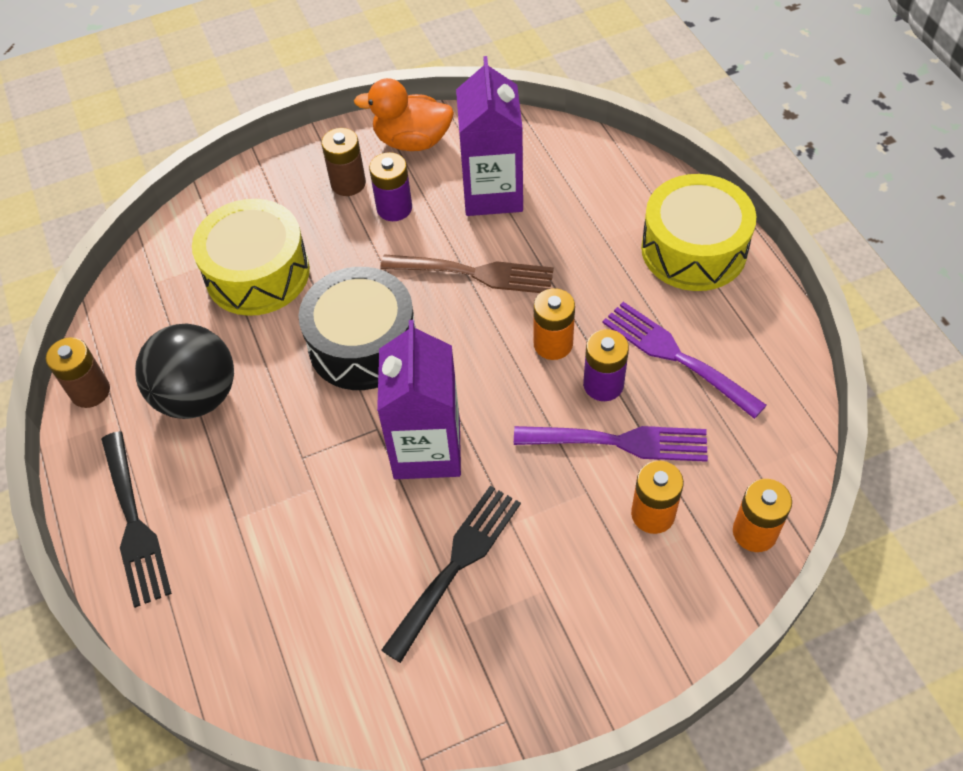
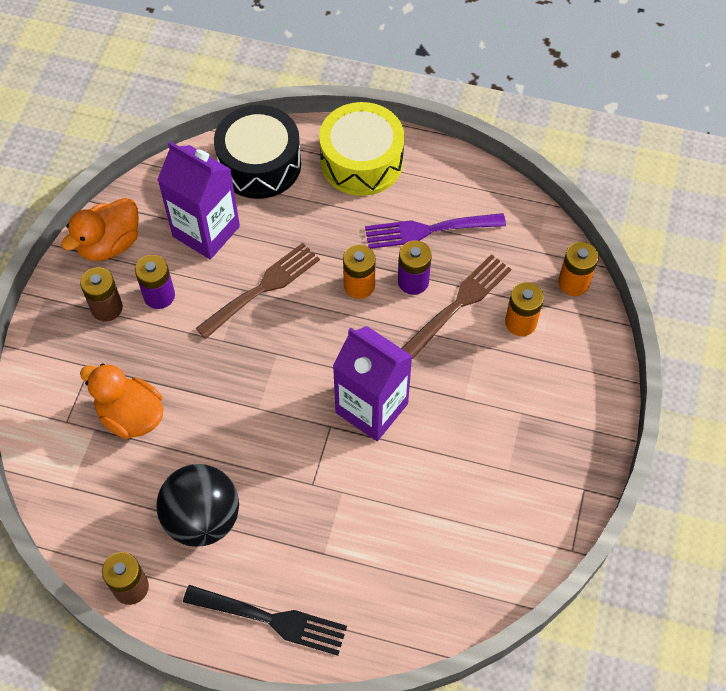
camera: 55 degrees left, 5 degrees up
yellow drum [192,199,310,316] -> orange duck [80,363,163,439]
black drum [299,267,416,390] -> black drum moved to [214,105,301,199]
black fork [381,486,521,663] -> none
purple fork [514,426,708,462] -> brown fork [401,254,511,359]

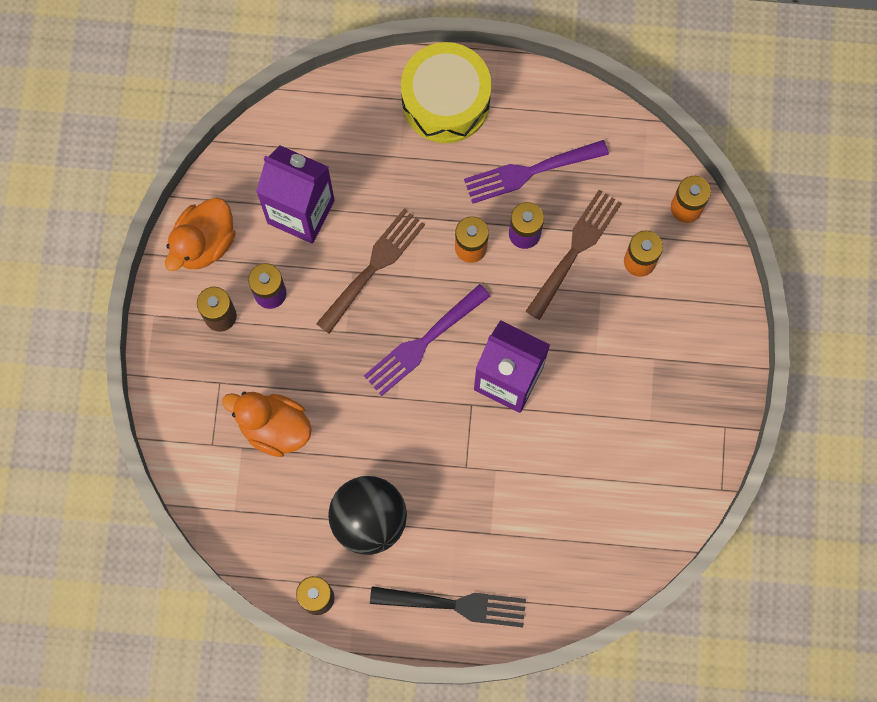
camera: 10 degrees left, 15 degrees up
black drum [214,105,301,199] -> none
none -> purple fork [364,284,490,396]

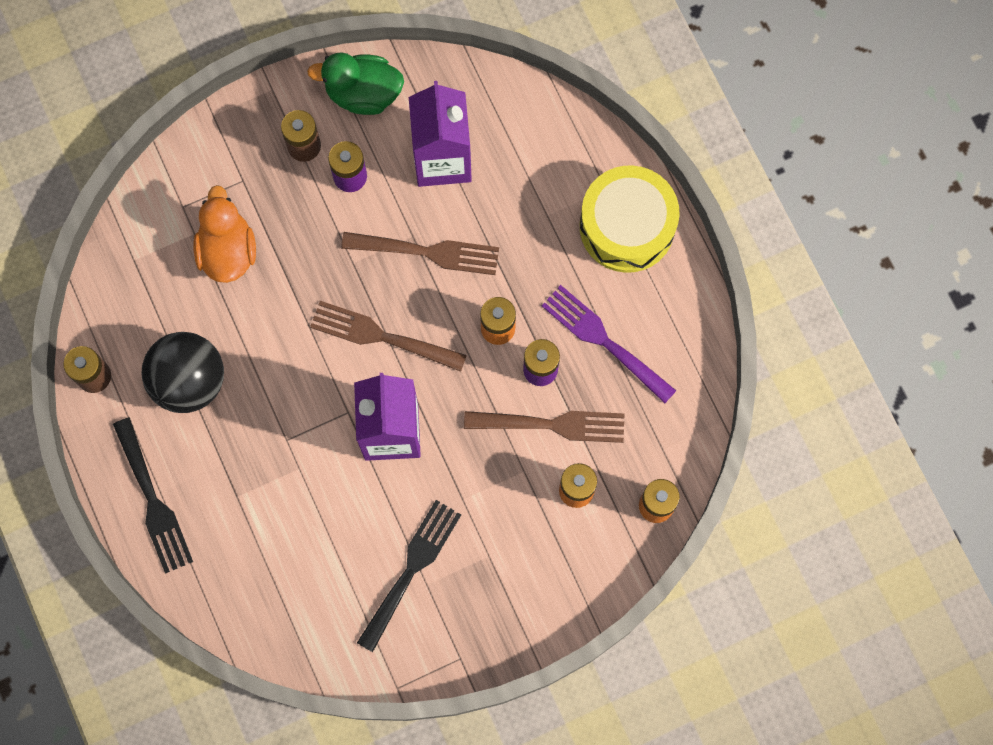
camera: 60 degrees right, 0 degrees up
orange duck [165,198,236,271] -> green duck [307,52,404,115]
purple fork [364,284,490,396] -> brown fork [310,301,467,372]
none -> black fork [357,500,461,652]

